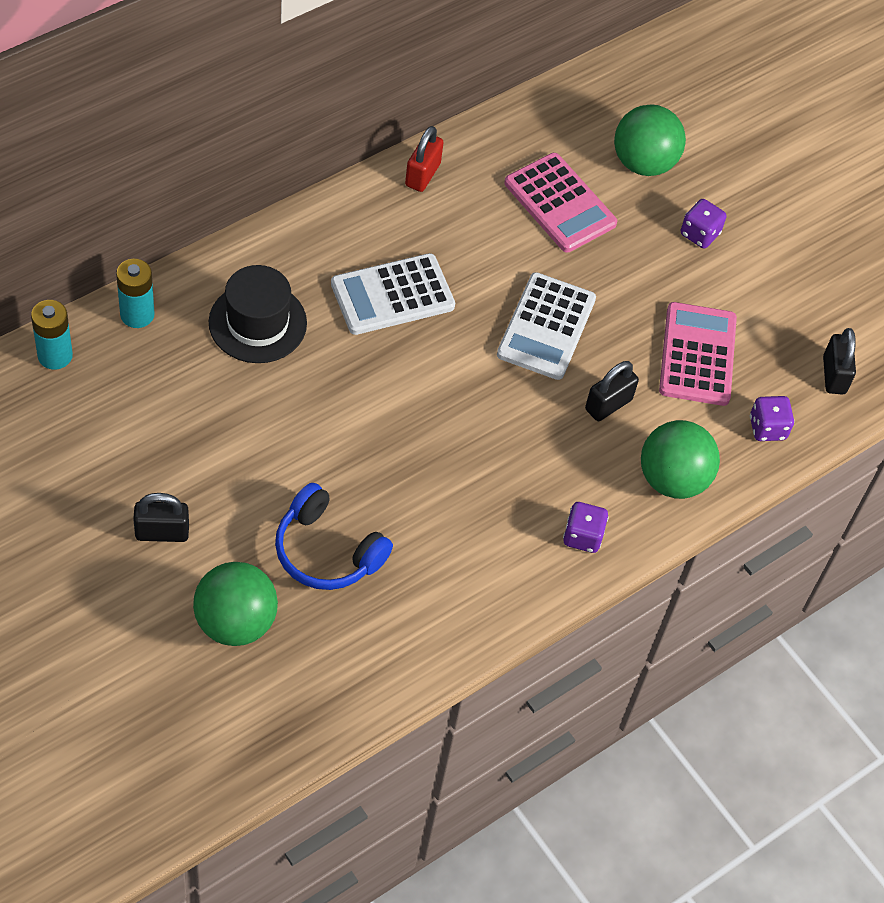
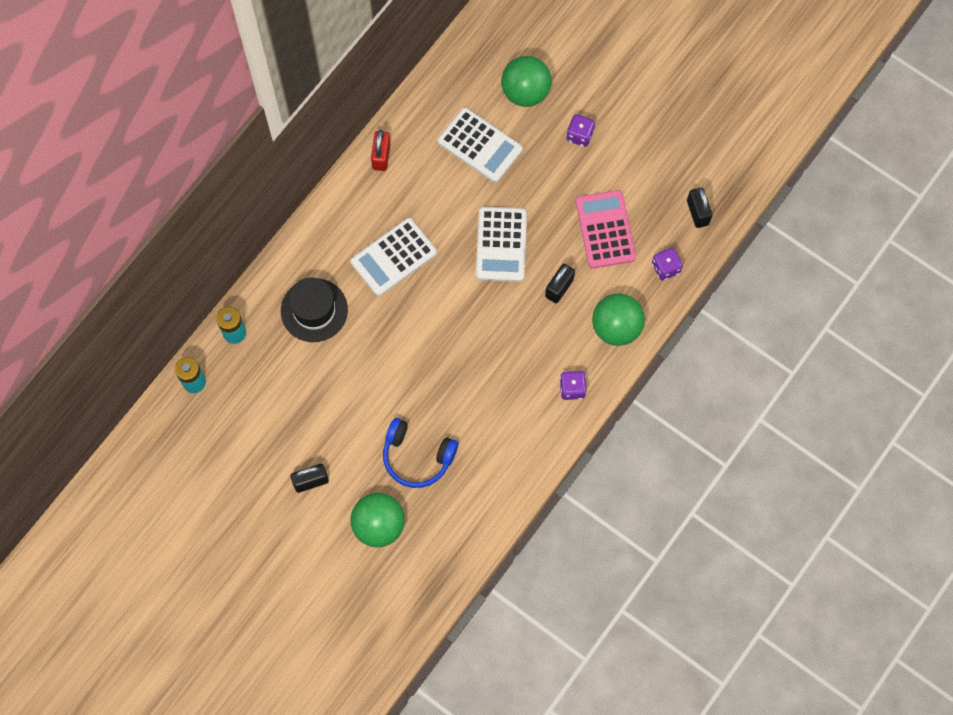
camera: 10 degrees left, 15 degrees up
pink calculator [504,153,617,252] -> white calculator [438,107,523,183]

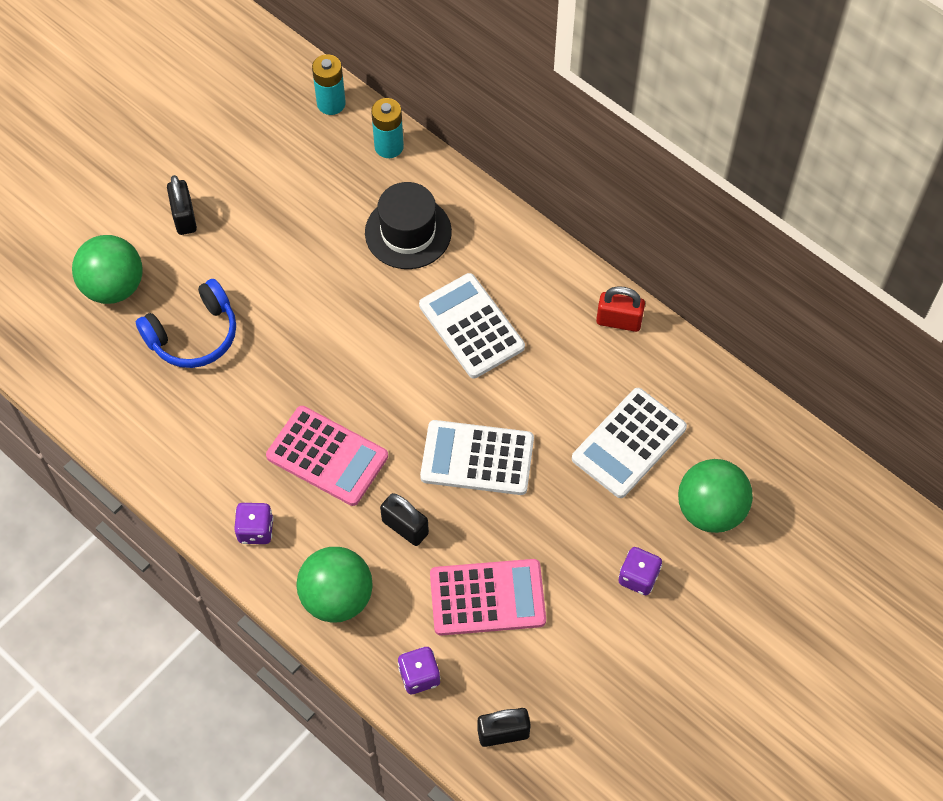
camera: 95 degrees right, 10 degrees down
blue headphones [383,418,458,488] -> blue headphones turned 150 degrees counterclockwise [136,279,236,368]
none -> pink calculator [266,406,388,506]

